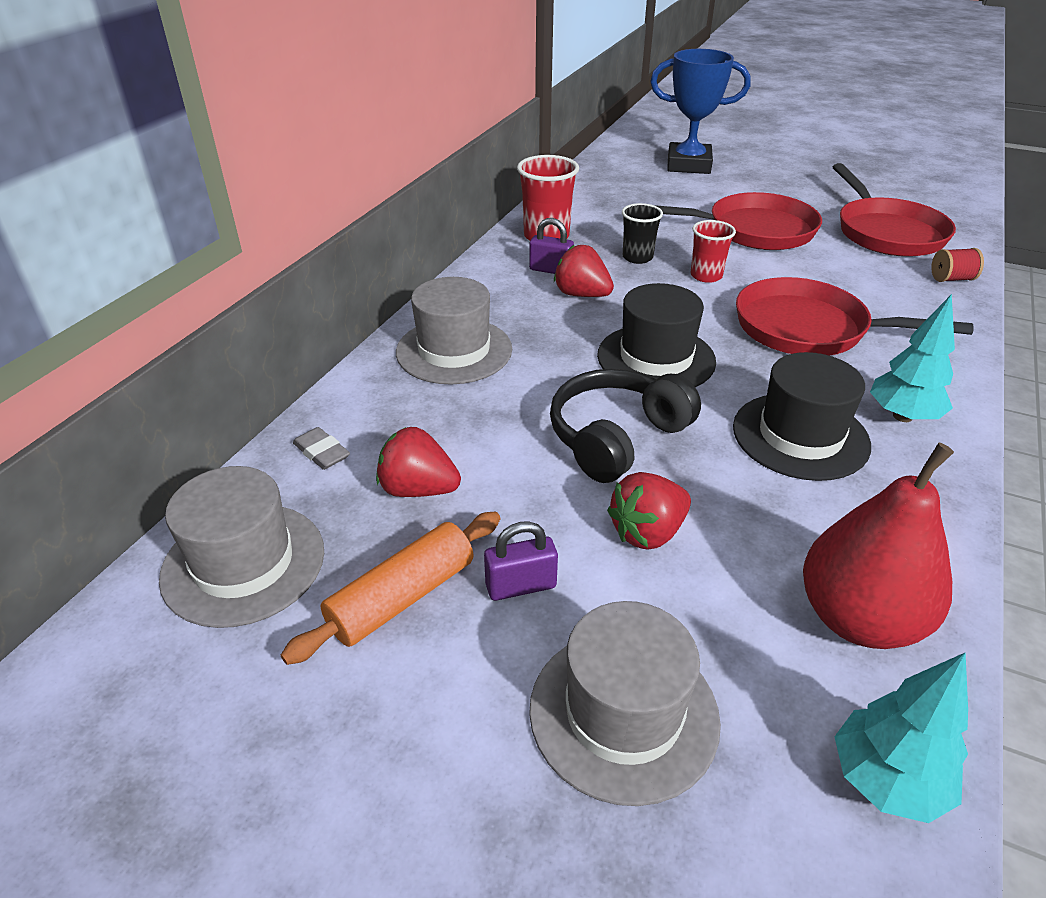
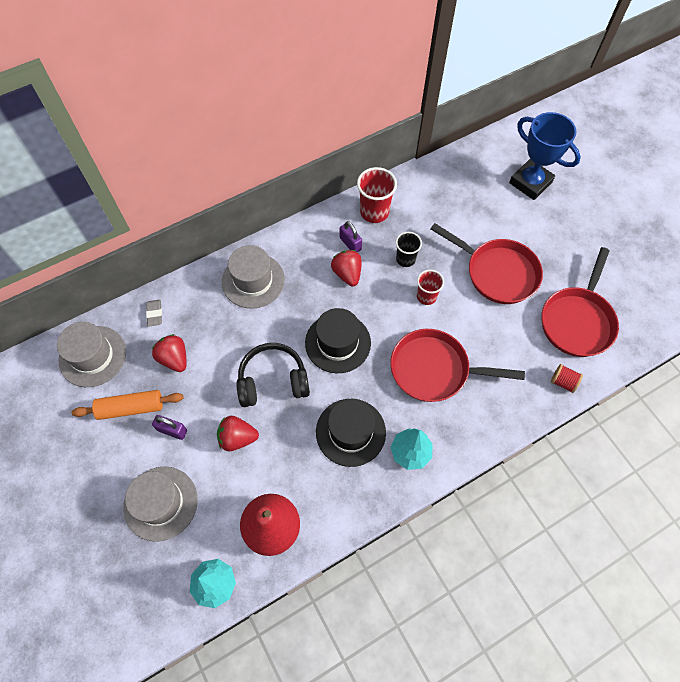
camera: 35 degrees right, 25 degrees up
red pan [736,277,974,356] -> red pan turned 45 degrees counterclockwise [390,329,525,402]

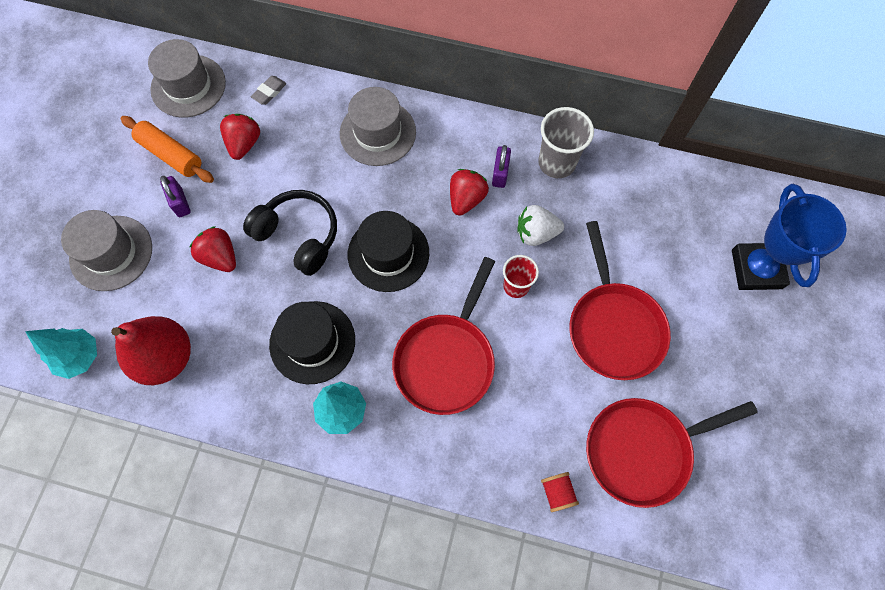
camera: 45 degrees right, 5 degrees up
red cup [357,167,397,223] -> grey cup [538,107,594,178]
red pan [390,329,525,402] -> red pan turned 120 degrees counterclockwise [392,257,495,415]
black cup [396,232,422,267] -> white strawberry [518,205,564,246]

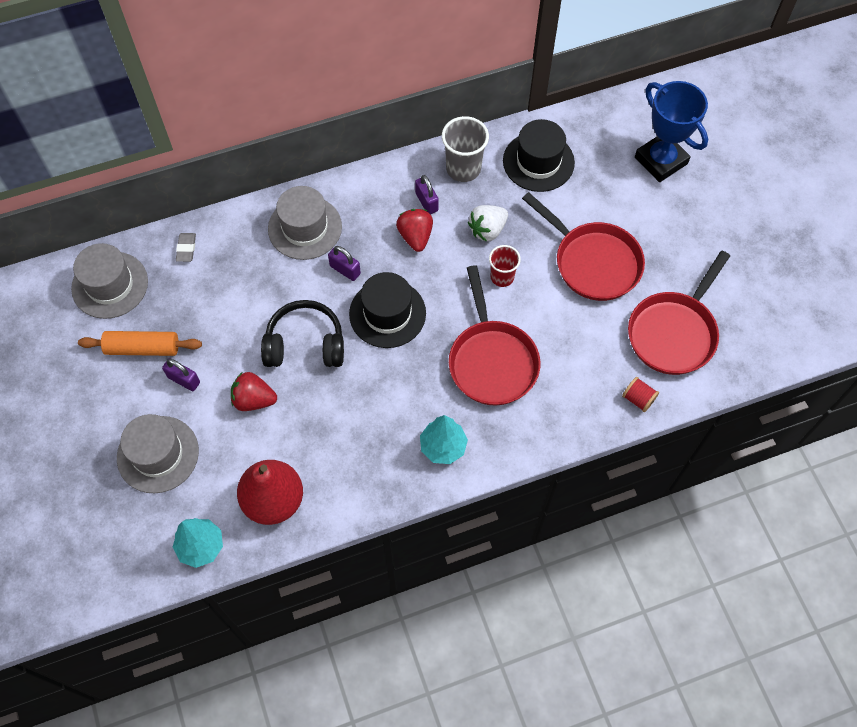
camera: 35 degrees left, 5 degrees down
red strawberry [220,114,260,160] -> none
black hat [269,301,355,384] -> black hat moved to [503,119,575,192]
none -> purple padlock [328,246,361,281]

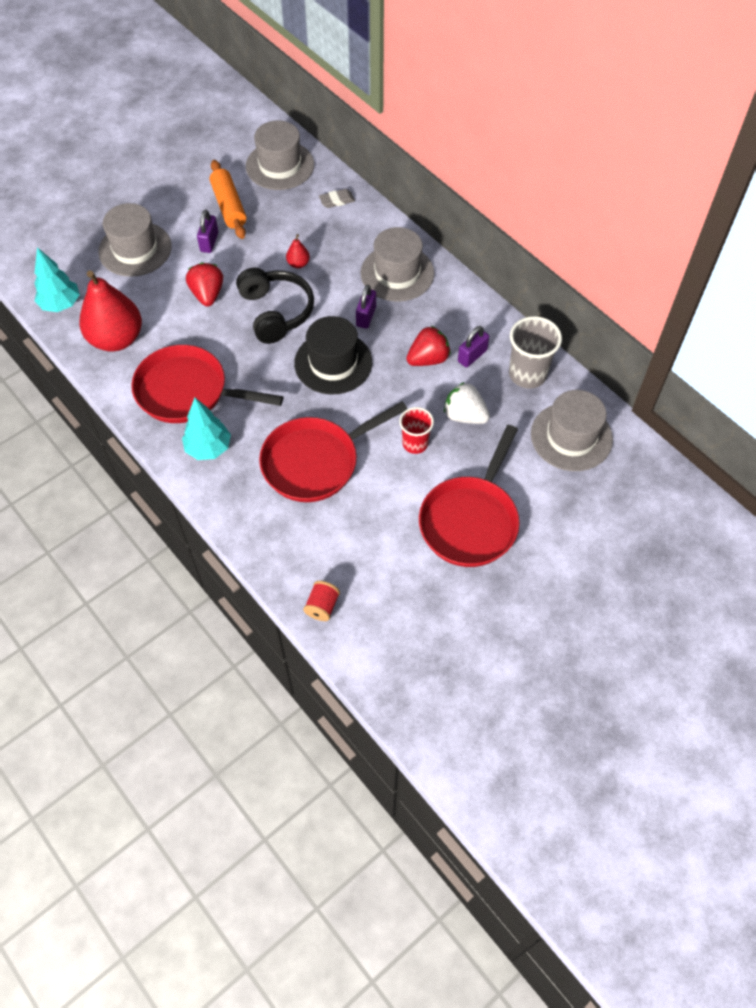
camera: 70 degrees right, 5 degrees down
black hat [503,119,575,192] -> grey hat [531,390,613,471]
red pan [628,251,730,375] -> red pan moved to [131,345,283,423]
blue trophy [635,81,708,182] -> none
none -> red pear [286,234,310,268]

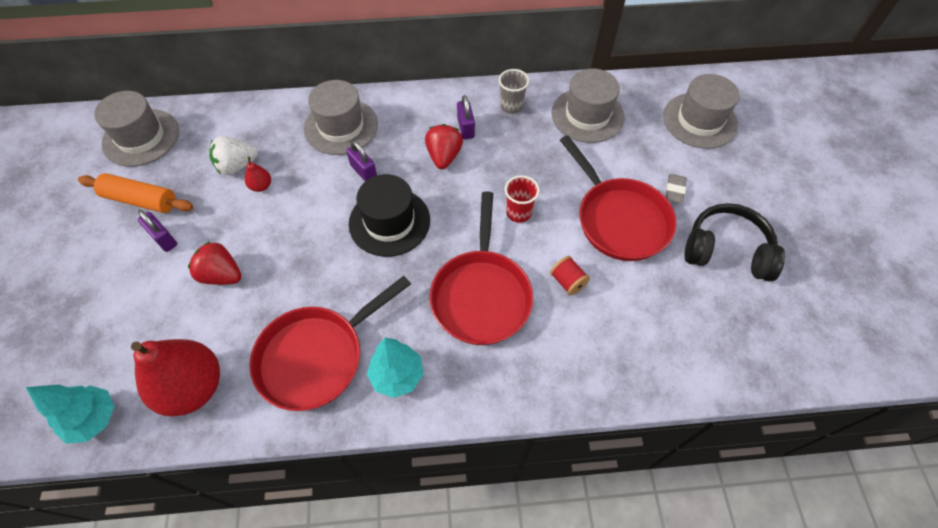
camera: 55 degrees left, 0 degrees up
grey hat [98,203,172,277] -> grey hat moved to [663,74,740,149]
black headphones [236,268,314,344] -> black headphones moved to [684,203,785,282]
red spool [303,581,340,621] -> red spool moved to [550,256,590,296]
grey eraser [319,189,355,208] -> grey eraser moved to [666,174,687,204]
white strawberry [444,382,490,424] -> white strawberry moved to [209,136,258,175]
grey cup [509,316,562,389] -> grey cup [499,69,529,114], size x0.65

